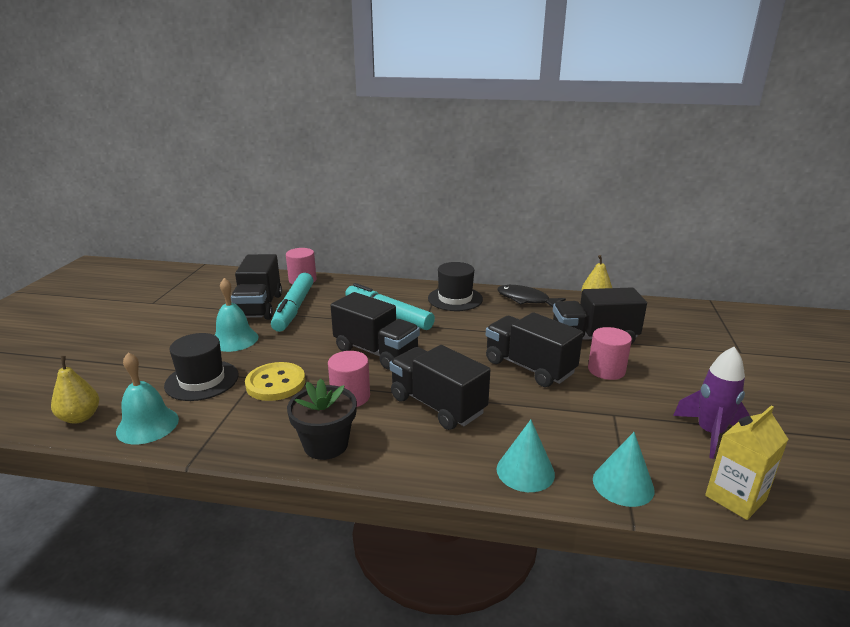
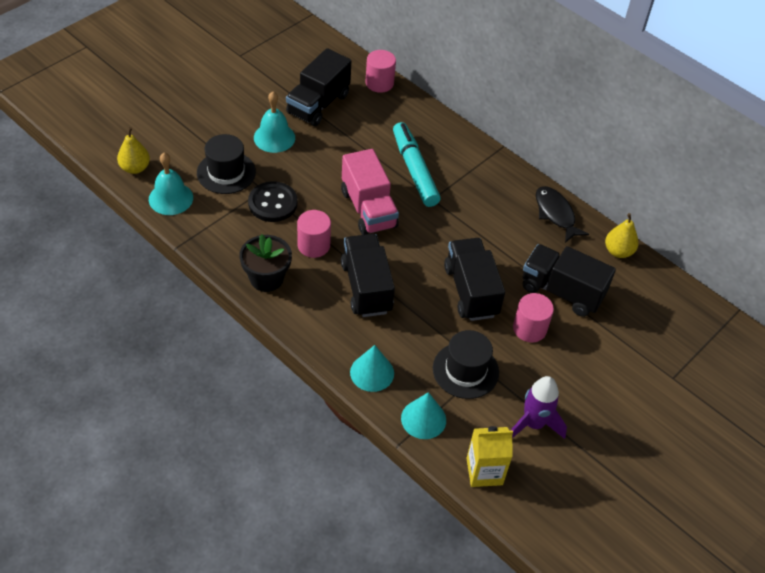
camera: 30 degrees right, 25 degrees up
yellow button [245,362,305,401] -> black button [248,181,298,222]
turquoise marker [271,273,313,332] -> none
black truck [331,292,420,370] -> pink truck [341,149,399,235]
black hat [428,262,483,311] -> black hat moved to [433,330,499,399]

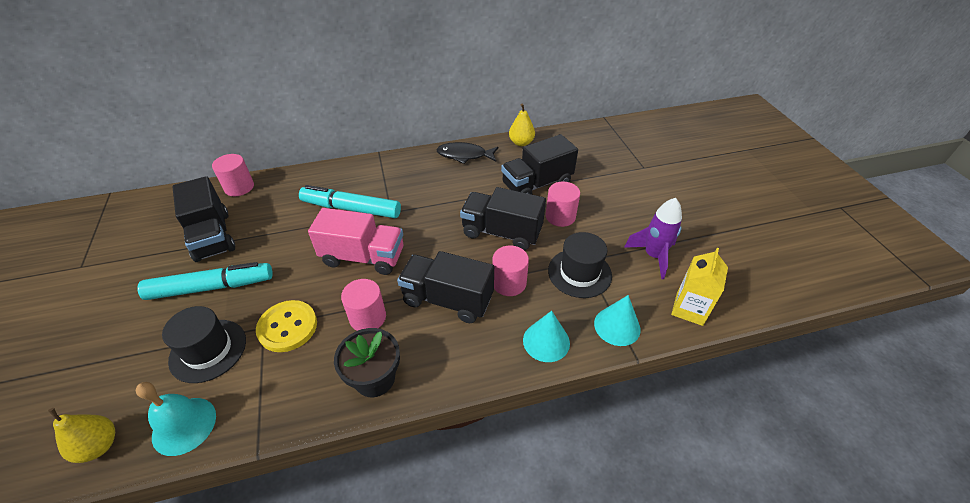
camera: 55 degrees left, 5 degrees down
black button [248,181,298,222] -> yellow button [256,300,317,352]
turquoise bell [254,92,295,153] -> turquoise marker [137,262,273,300]
none -> pink cylinder [493,246,529,296]

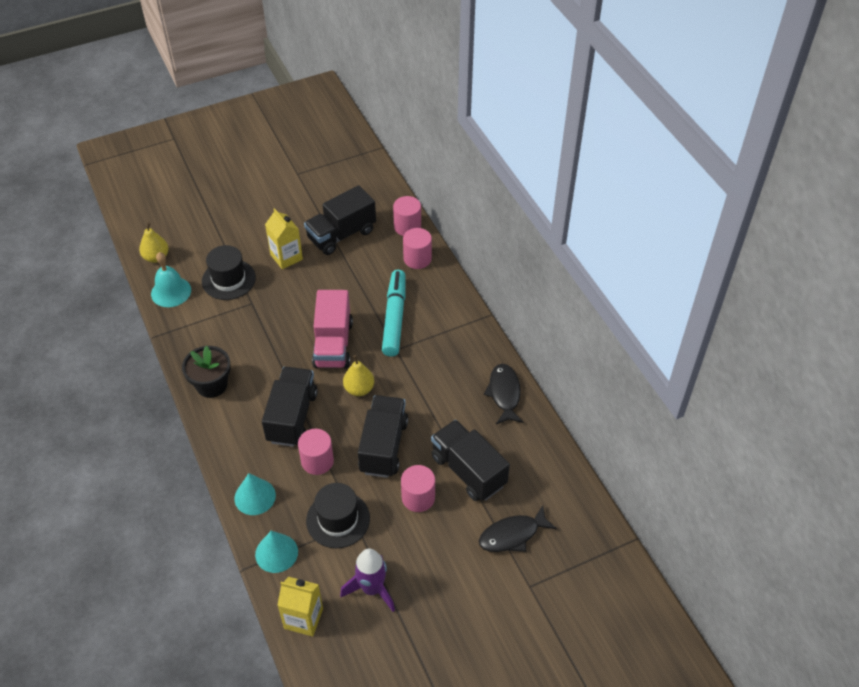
camera: 80 degrees right, 5 degrees up
turquoise marker [137,262,273,300] -> yellow carton [265,208,303,269]
yellow button [256,300,317,352] -> none
pink cylinder [341,279,386,331] -> pink cylinder moved to [403,228,432,269]
yellow pear [509,104,535,146] -> yellow pear moved to [343,355,374,396]
none -> black fish [479,505,557,552]

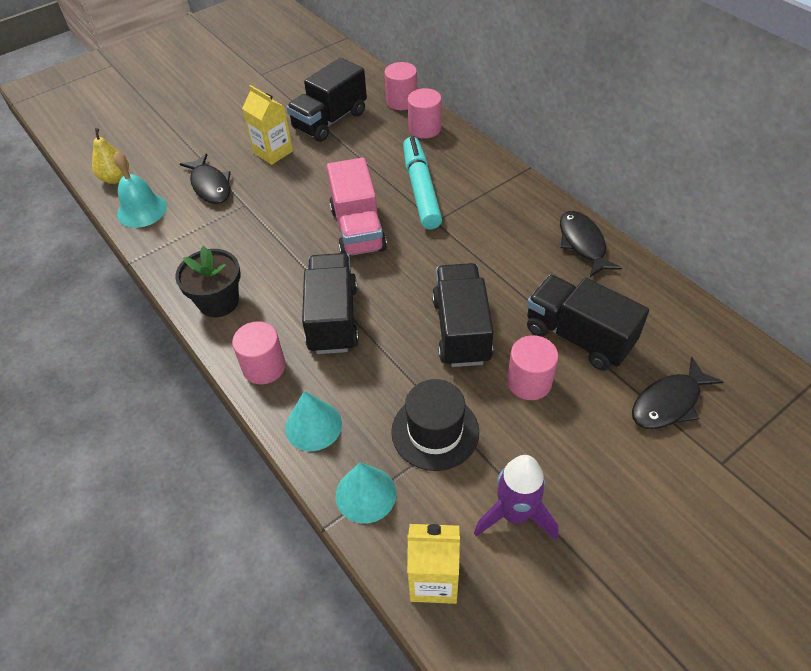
camera: 10 degrees left, 0 degrees up
black hat [202,245,256,300] -> black fish [180,153,231,204]
pink cylinder [298,429,334,475] -> pink cylinder moved to [232,321,286,385]
yellow pear [343,355,374,396] -> none

